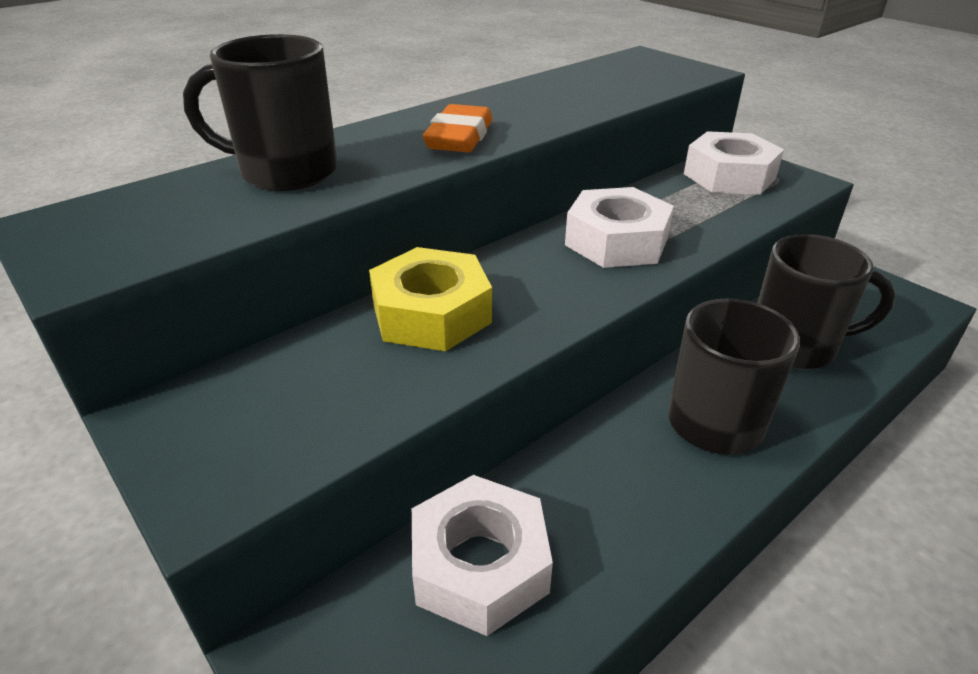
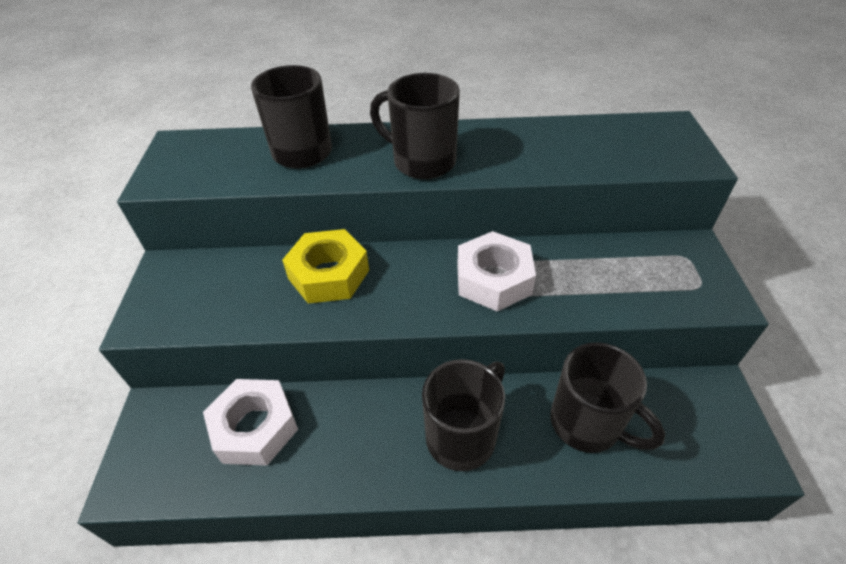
camera: 40 degrees right, 10 degrees up
orange eraser [423,104,493,152] -> black mug [370,73,460,179]
white nut [684,131,784,195] -> none

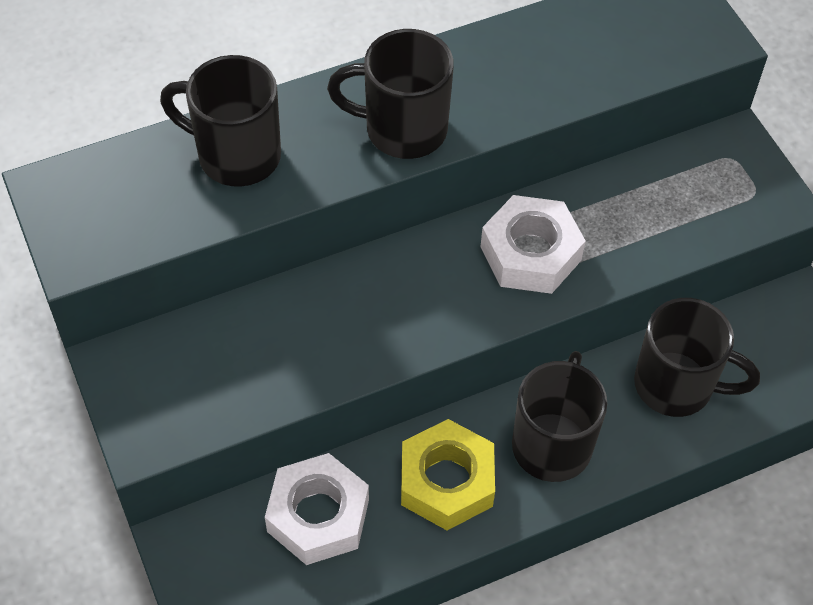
camera: 25 degrees left, 10 degrees up
yellow nut [282,229,369,304] -> yellow nut moved to [401,419,495,530]

